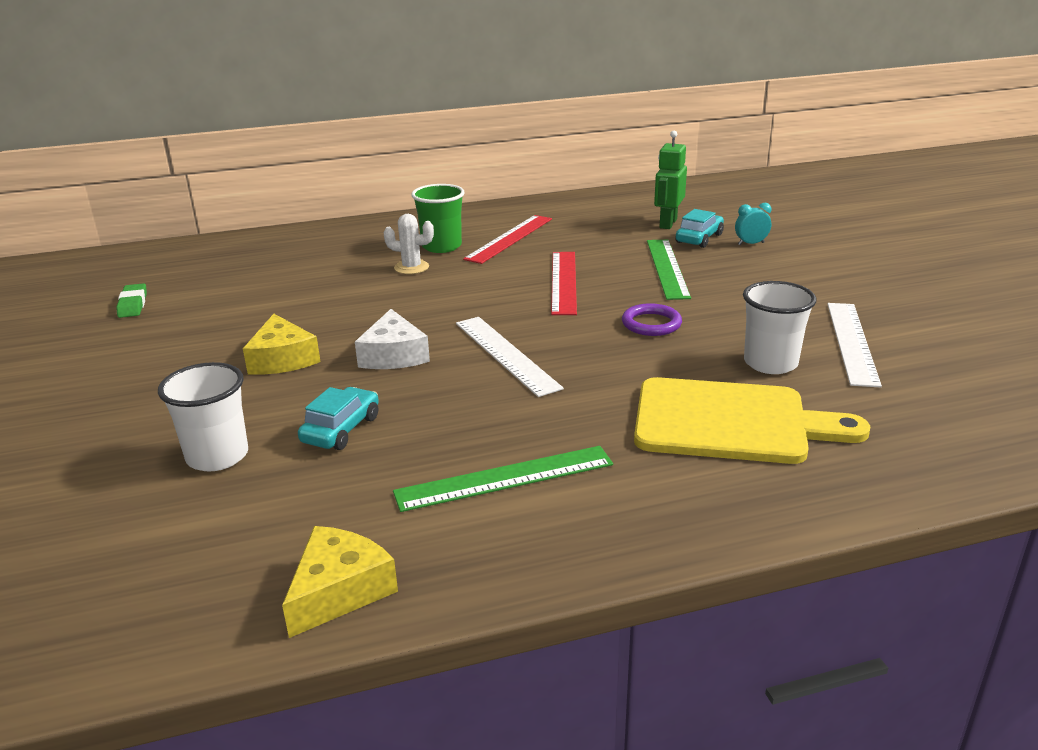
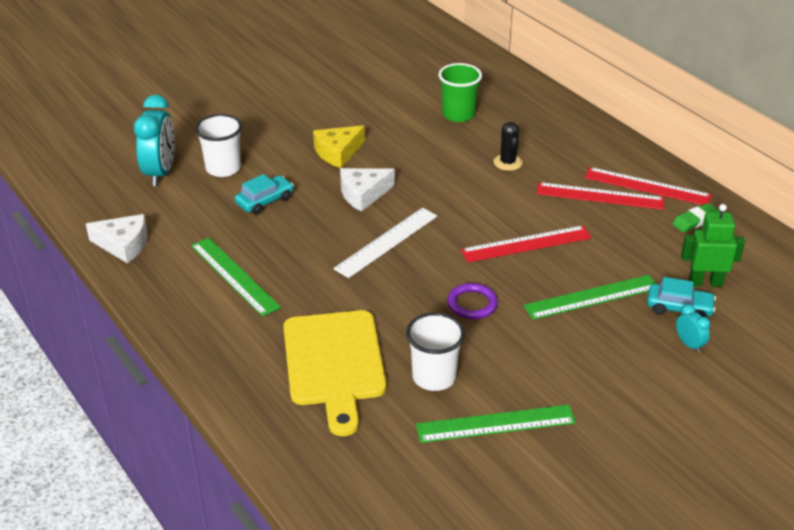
camera: 70 degrees right, 10 degrees up
green eraser [116,283,147,318] -> green eraser moved to [672,203,720,233]
yellow cheese [282,526,398,638] -> white cheese [86,214,147,264]
turquoise car [298,387,379,450] -> turquoise car turned 45 degrees counterclockwise [235,174,294,215]
white cactus [383,214,434,274] -> black cactus [494,122,523,171]
green cup [411,184,465,253] -> green cup moved to [438,63,482,122]
white ruler [827,303,882,388] -> green ruler [416,405,576,443]
none -> turquoise clock [134,94,175,186]
none -> red ruler [585,167,712,205]

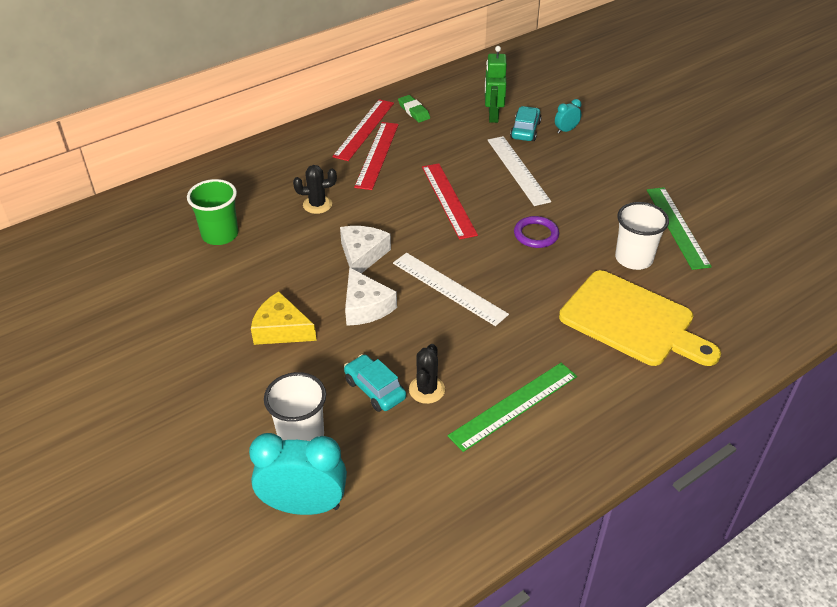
camera: 90 degrees left, 5 degrees up
white cheese [86,214,147,264] -> white cheese moved to [340,226,391,273]
yellow cutting board [283,310,386,436] -> yellow cutting board turned 45 degrees clockwise [559,270,721,366]
yellow cheese [313,125,365,168] -> yellow cheese turned 150 degrees clockwise [251,291,317,345]
green ruler [523,275,656,320] -> white ruler [488,136,551,206]
none -> black cactus [409,344,445,404]

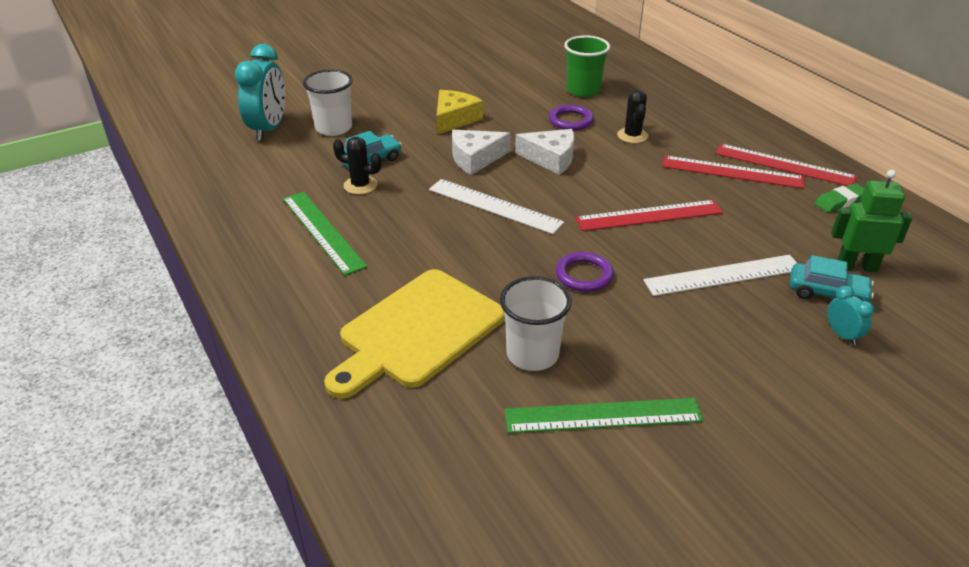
camera: 95 degrees right, 5 degrees down
white ruler [393,253,509,326] -> white ruler turned 75 degrees clockwise [429,179,564,234]
none -> purple ring [549,105,594,130]

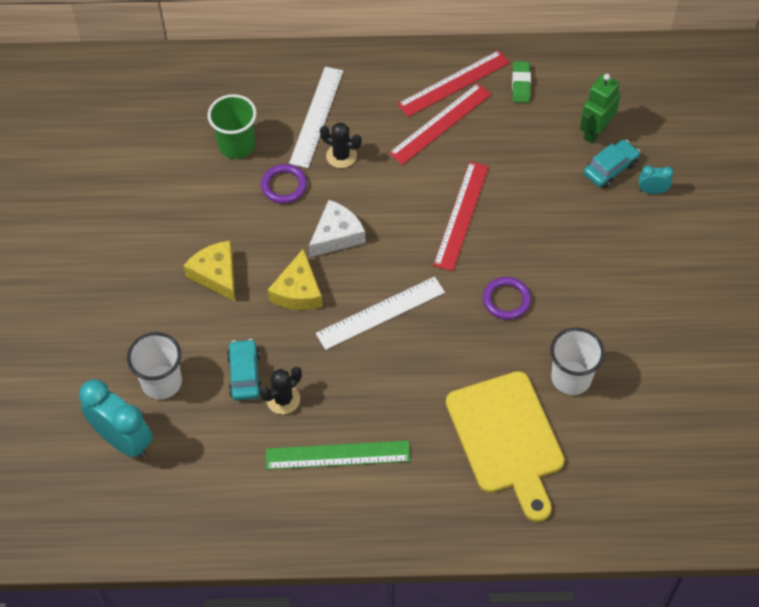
camera: 60 degrees left, 20 degrees up
white cheese [452,130,510,175] -> yellow cheese [268,248,323,310]
green ruler [505,398,704,433] -> none
white ruler [643,255,797,296] -> white ruler moved to [289,67,343,168]

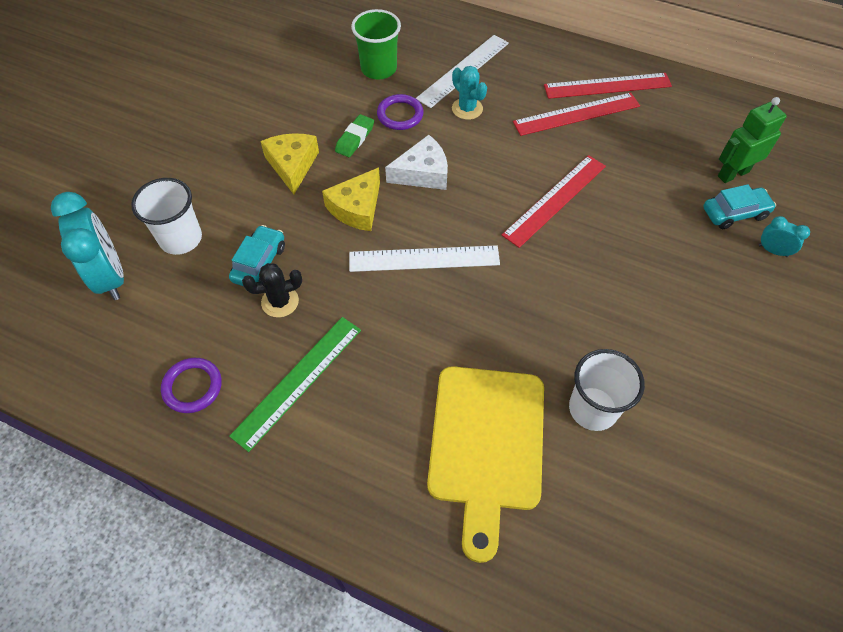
camera: 25 degrees right, 0 degrees up
green ruler [266,441,411,470] -> green ruler turned 75 degrees counterclockwise [229,317,361,452]
black cactus [320,123,362,168] -> turquoise cactus [452,66,487,120]
purple ring [483,277,531,320] -> purple ring moved to [161,358,222,413]
green eraser [512,61,531,103] -> green eraser moved to [335,114,374,157]

